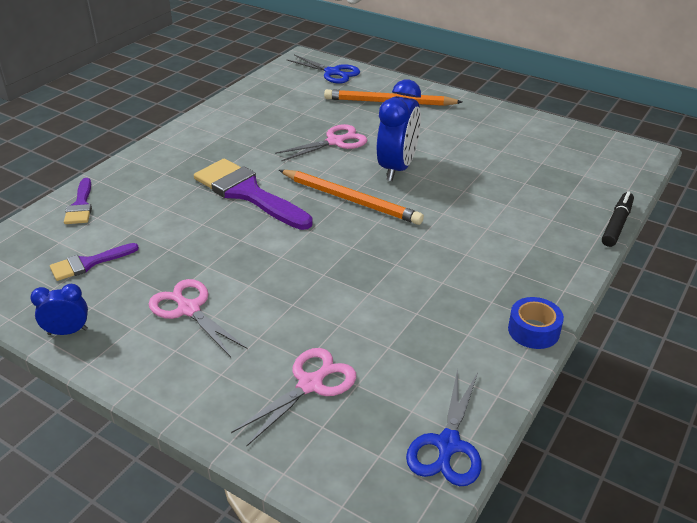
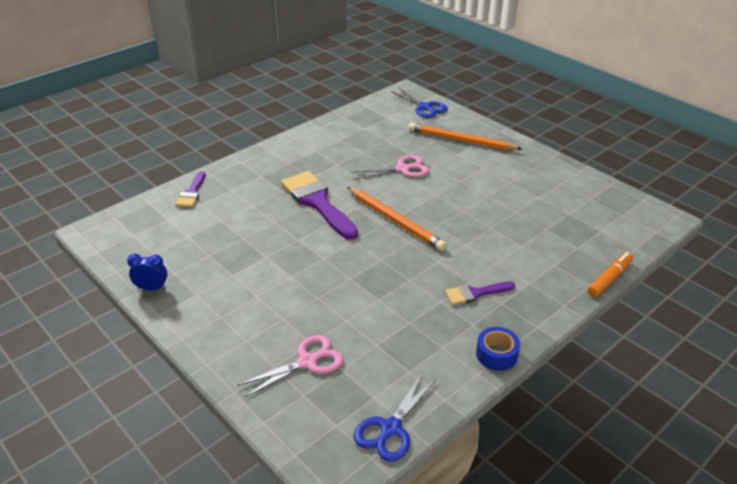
camera: 15 degrees right, 0 degrees up
purple brush [50,243,139,281] -> purple brush moved to [445,281,515,305]
pink scissors [149,279,247,357] -> none
blue clock [377,80,421,181] -> none
black marker [602,191,634,247] -> orange marker [587,252,633,297]

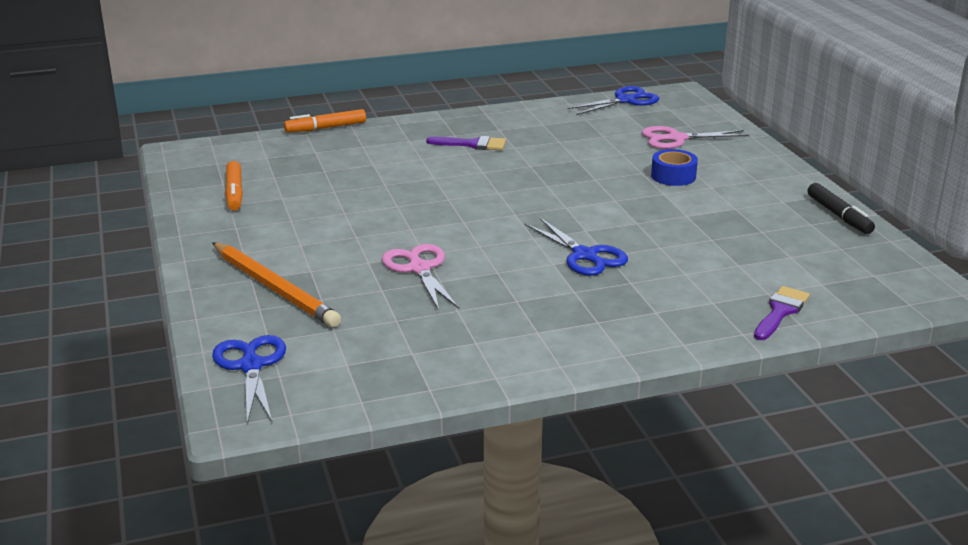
camera: 155 degrees left, 10 degrees down
blue clock [127,254,167,291] -> black marker [807,183,875,234]
purple brush [281,171,358,240] -> blue scissors [525,217,628,276]
orange pencil [347,187,446,251] -> none
pink scissors [350,155,429,180] -> pink scissors turned 60 degrees clockwise [382,244,459,310]
blue tape [476,327,520,371] -> blue tape moved to [651,149,698,186]
none -> orange marker [225,161,243,211]

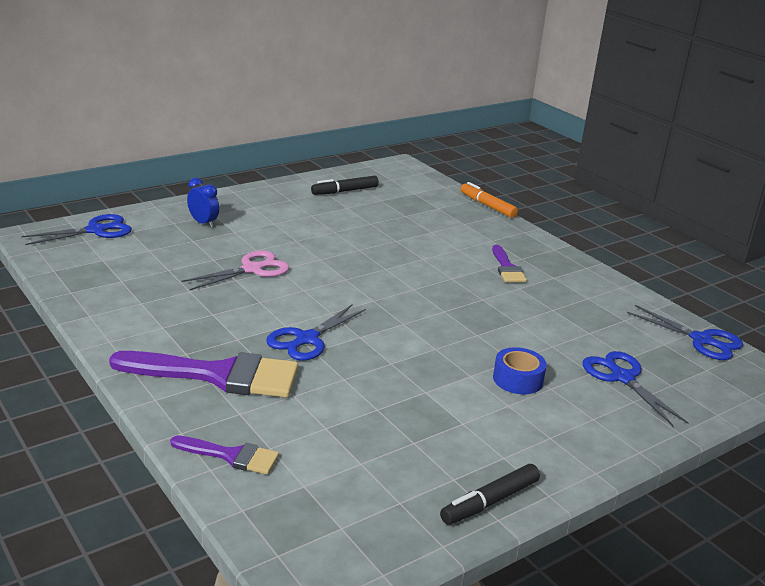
camera: 70 degrees right, 0 degrees up
orange pencil [212,242,341,327] -> blue clock [187,178,219,228]
orange marker [225,161,243,211] -> black marker [311,176,379,195]
pink scissors [642,126,749,149] -> blue scissors [582,351,688,426]
none -> purple brush [109,351,299,398]

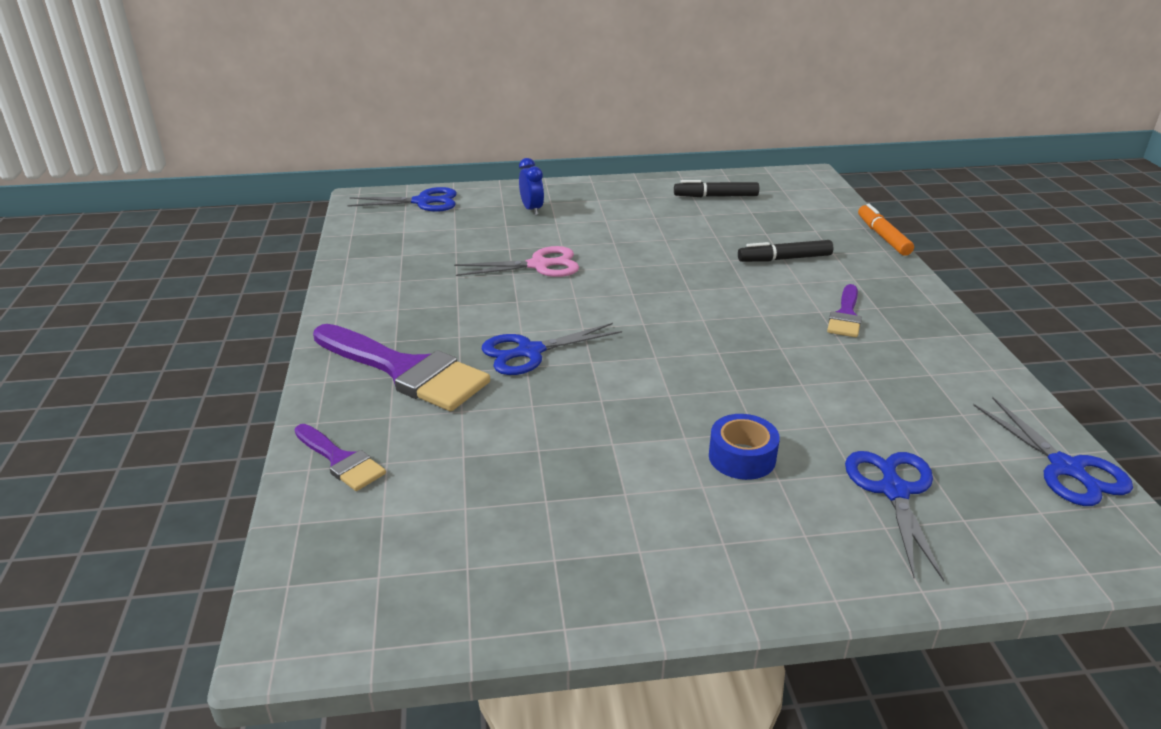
camera: 30 degrees right, 5 degrees up
black marker [440,464,540,525] -> black marker moved to [738,240,834,262]

